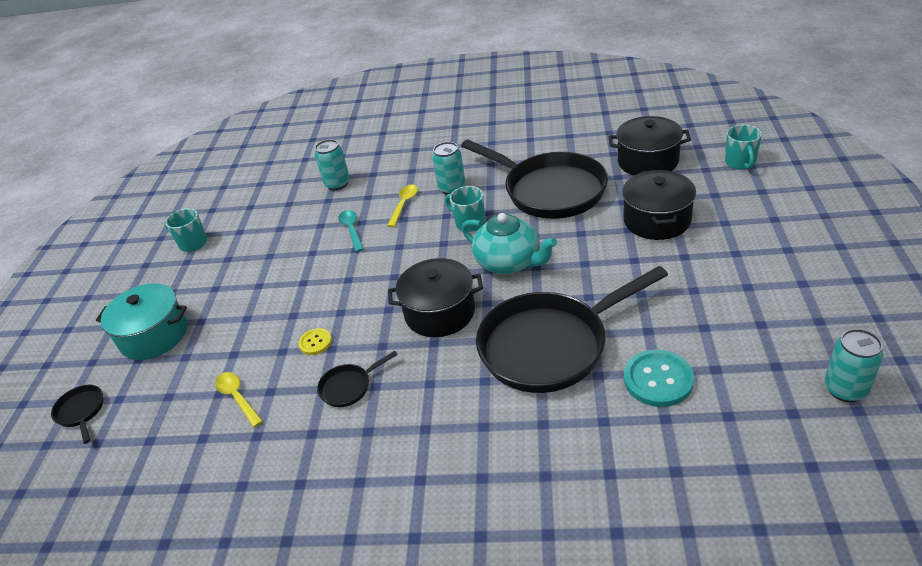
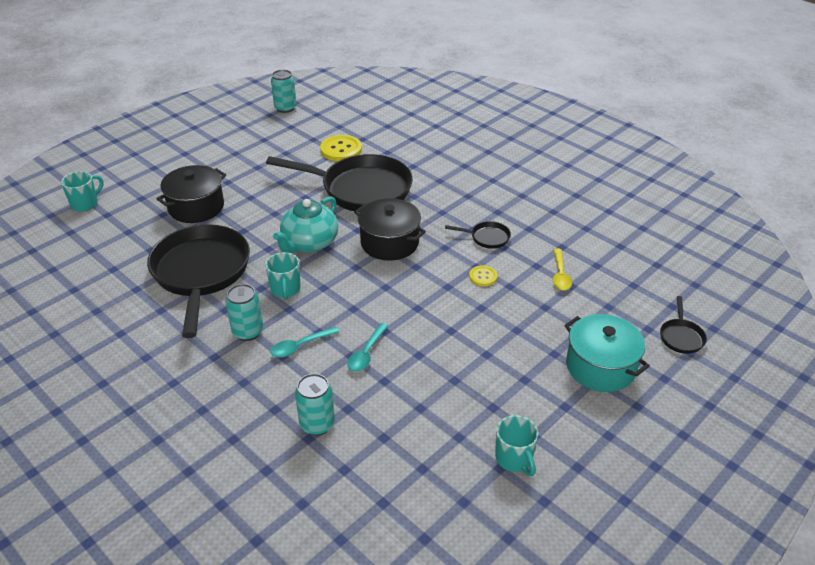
camera: 145 degrees left, 0 degrees up
yellow spoon [387,184,418,227] -> turquoise spoon [270,326,339,357]
turquoise teapot [462,213,557,275] -> turquoise teapot turned 135 degrees counterclockwise [273,196,338,253]
black pot [608,116,691,176] -> none
turquoise button [624,350,694,407] -> yellow button [320,135,362,161]

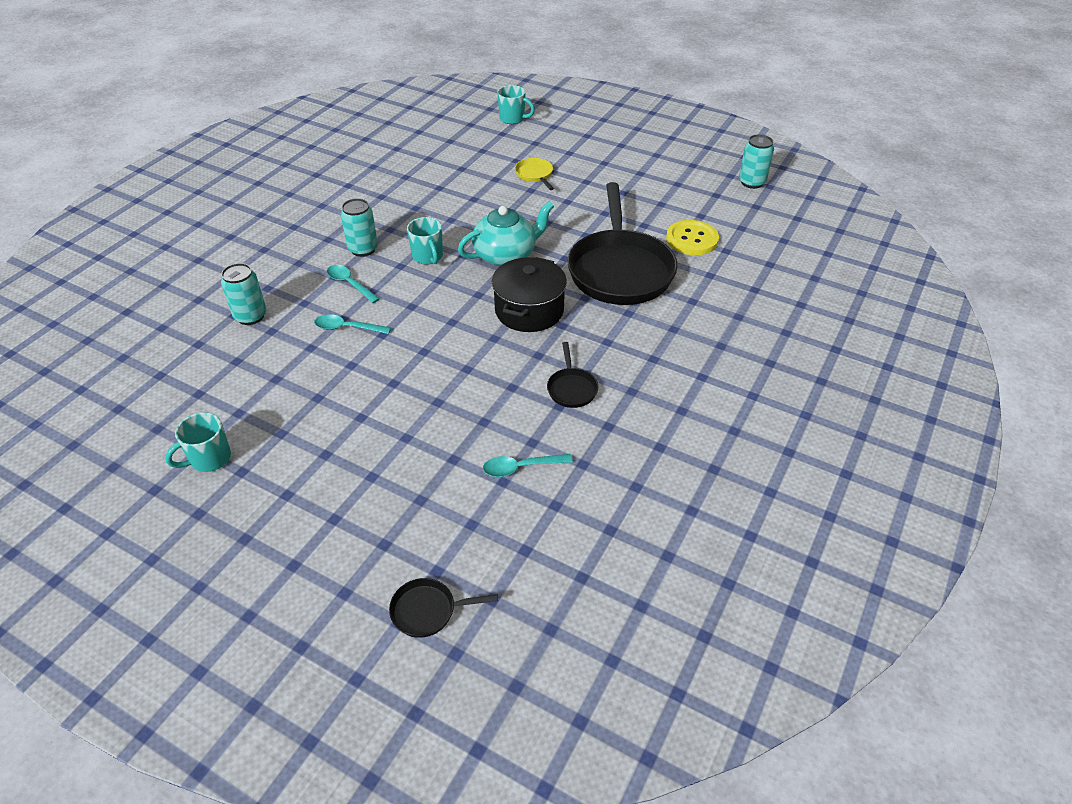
camera: 75 degrees right, 5 degrees up
black pan [147,224,250,338] -> none
black pot [156,165,226,223] -> yellow pan [515,158,554,190]
turquoise mug [265,252,300,300] -> turquoise mug turned 90 degrees counterclockwise [407,217,443,265]
turquoise teapot [273,196,338,253] -> turquoise teapot turned 135 degrees clockwise [458,201,554,266]
yellow button [469,265,498,286] -> none
yellow spoon [553,248,572,290] -> turquoise spoon [483,454,573,477]
turquoise pot [564,314,650,392] -> none

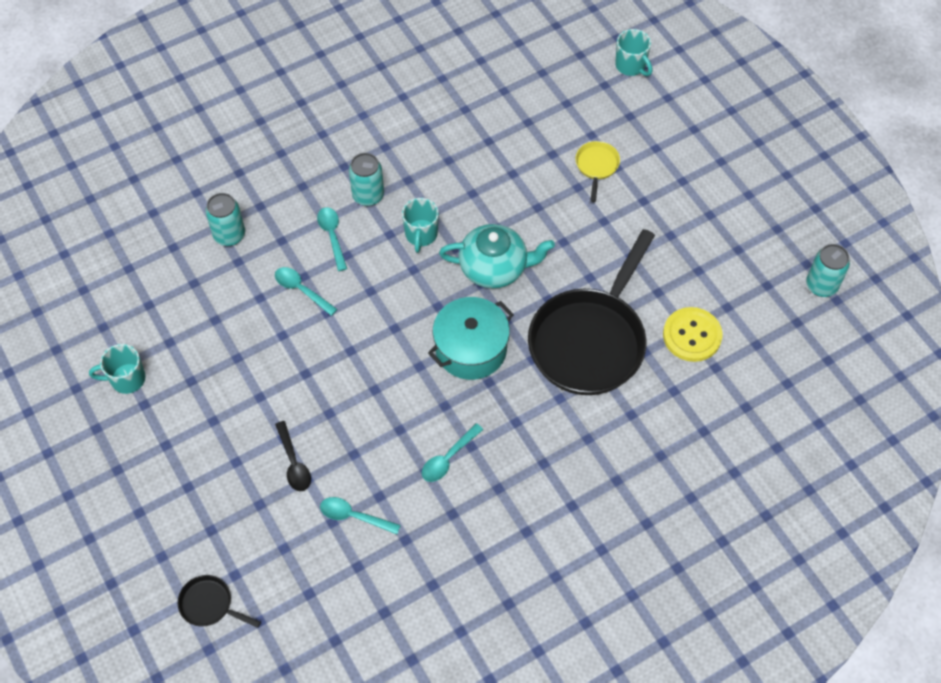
camera: 30 degrees right, 15 degrees up
black pot [492,257,567,332] -> turquoise pot [428,297,514,380]
black pan [547,342,598,408] -> turquoise spoon [422,423,483,482]
none -> black spoon [275,421,311,491]

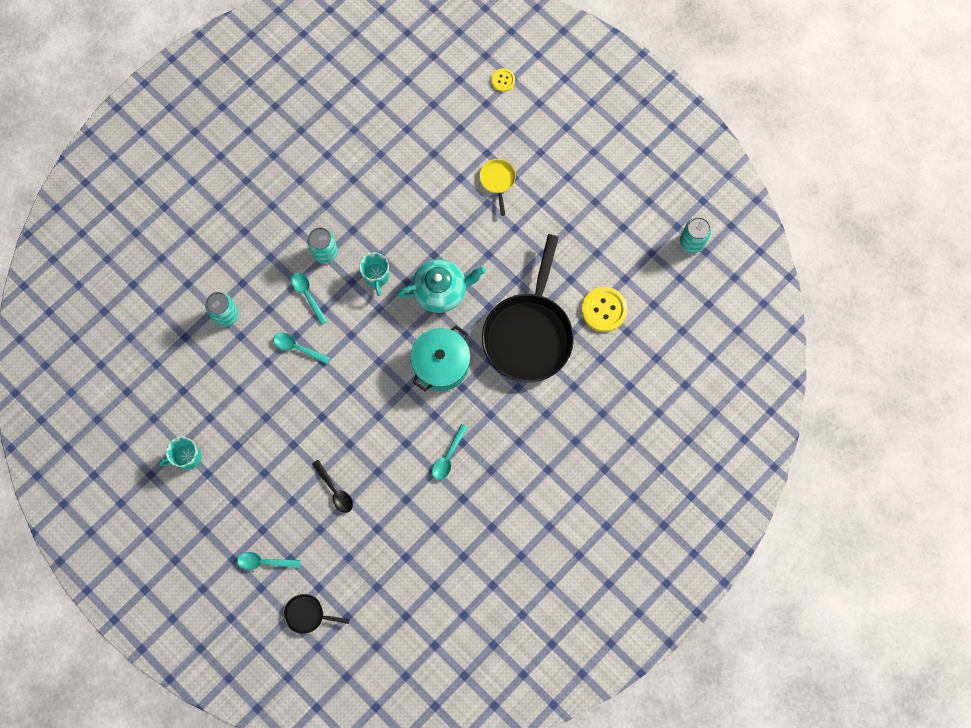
camera: 15 degrees left, 15 degrees up
turquoise spoon [320,497,401,534] -> turquoise spoon moved to [237,552,301,570]
turquoise mug [615,29,653,76] -> yellow button [491,68,515,92]

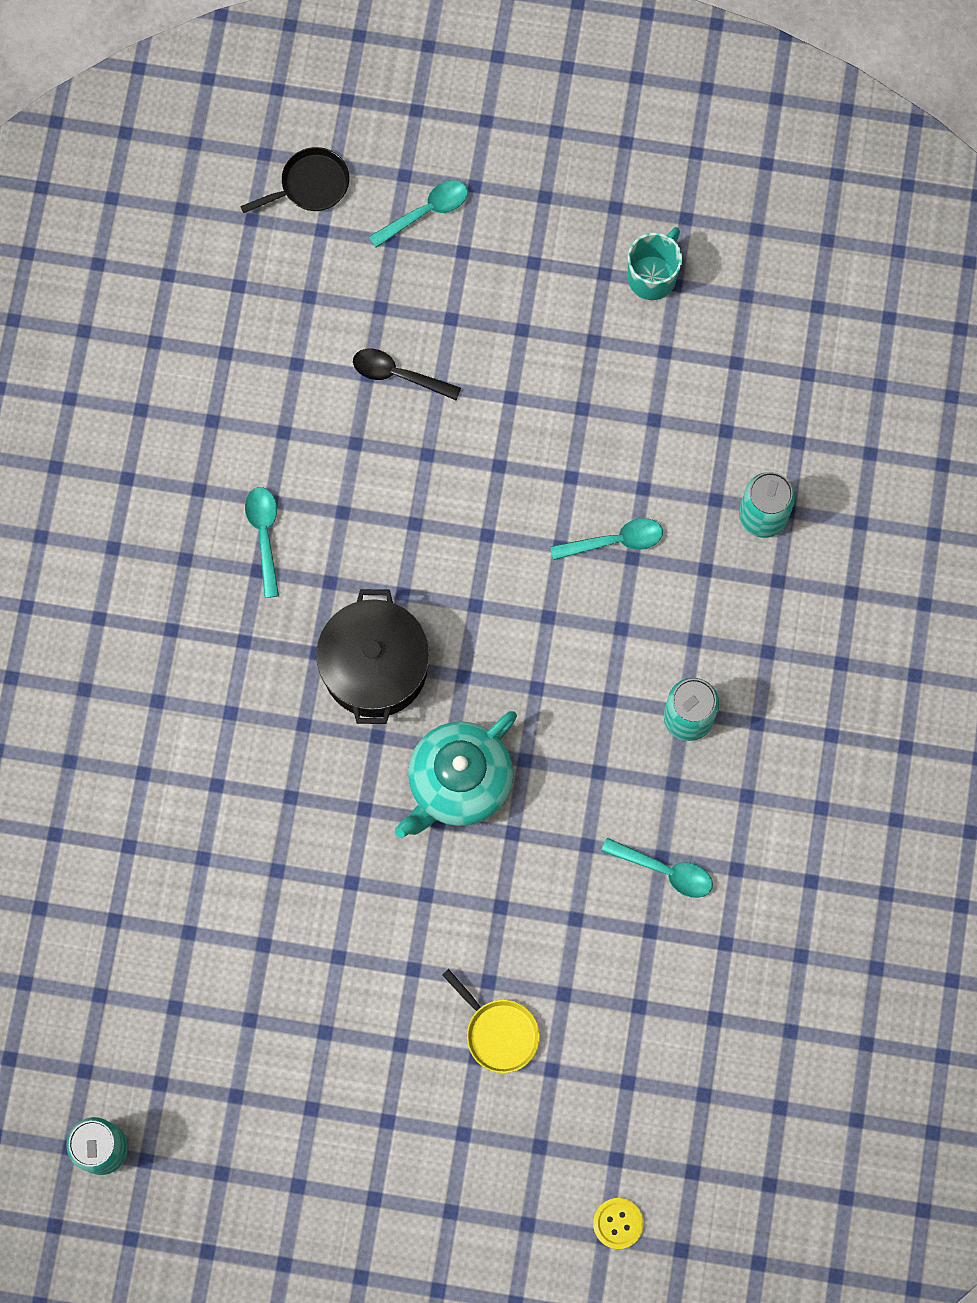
camera: 145 degrees right, 0 degrees up
turquoise spoon [291,272,327,325] -> turquoise spoon moved to [601,838,713,898]
turquoise mug [359,252,389,296] -> none
turquoise pot [410,325,470,391] -> black pot [316,589,430,724]
black pan [482,234,574,383] -> none
yellow button [582,287,627,332] -> none

